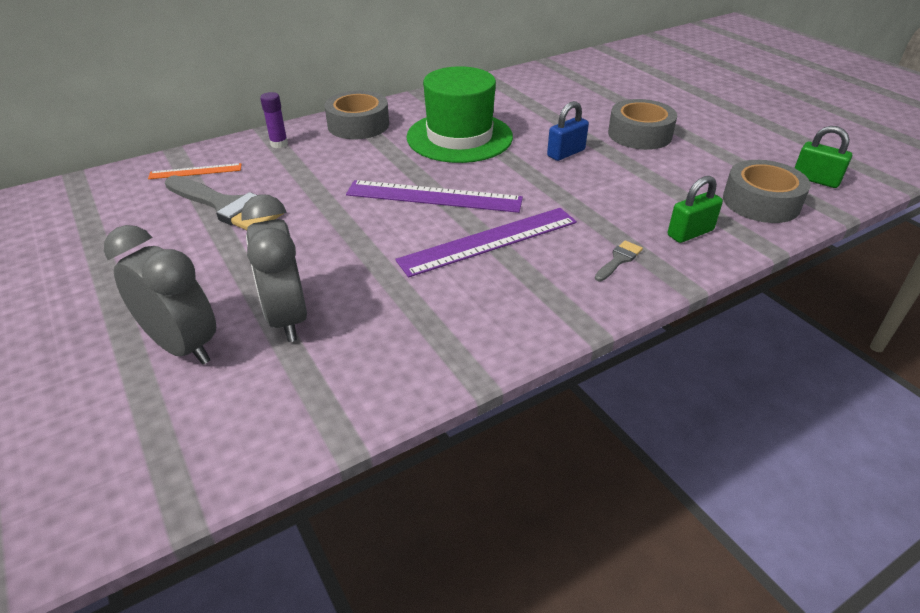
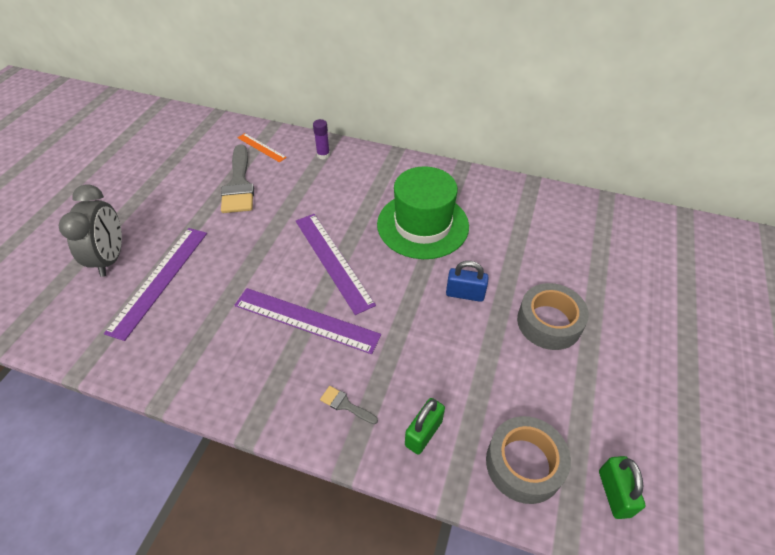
camera: 50 degrees right, 10 degrees up
grey clock [241,194,307,342] -> purple ruler [104,228,207,341]
grey tape [325,90,389,139] -> none
grey brush [595,240,643,281] -> grey brush turned 150 degrees counterclockwise [320,386,378,424]
green padlock [668,176,723,243] -> green padlock turned 75 degrees counterclockwise [405,398,445,455]

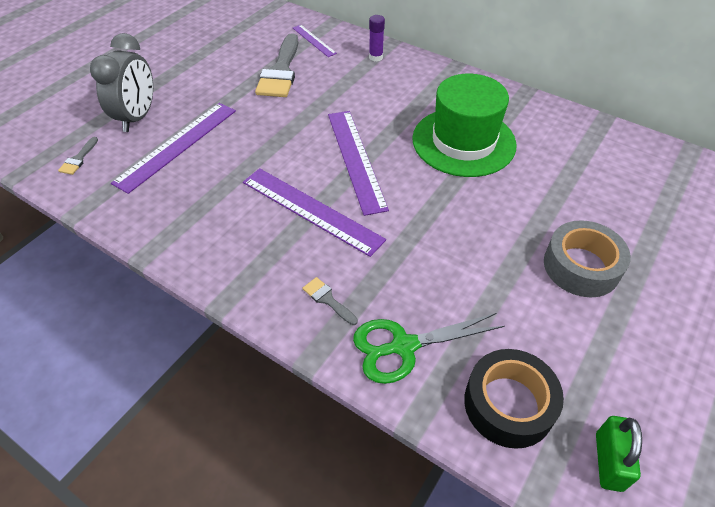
camera: 15 degrees right, 0 degrees up
orange ruler [238,133,287,162] -> purple ruler [293,25,337,57]
green padlock [405,398,445,455] -> green scissors [353,313,504,384]
blue padlock [446,261,489,302] -> none
grey tape [486,416,571,504] -> black tape [464,349,564,449]
none -> grey brush [58,137,98,175]

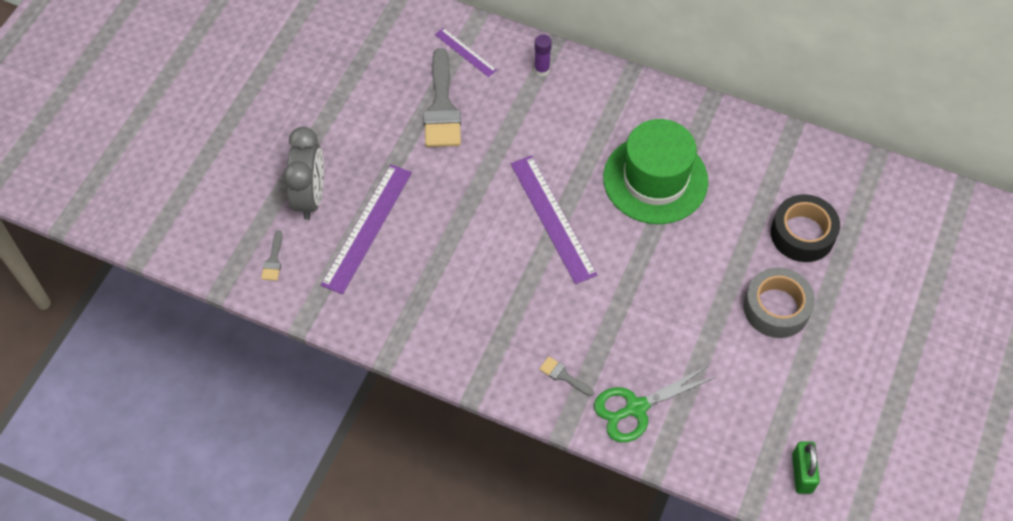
camera: 10 degrees left, 10 degrees up
purple ruler [243,168,386,257] -> none
black tape [464,349,564,449] -> black tape moved to [771,194,840,262]

